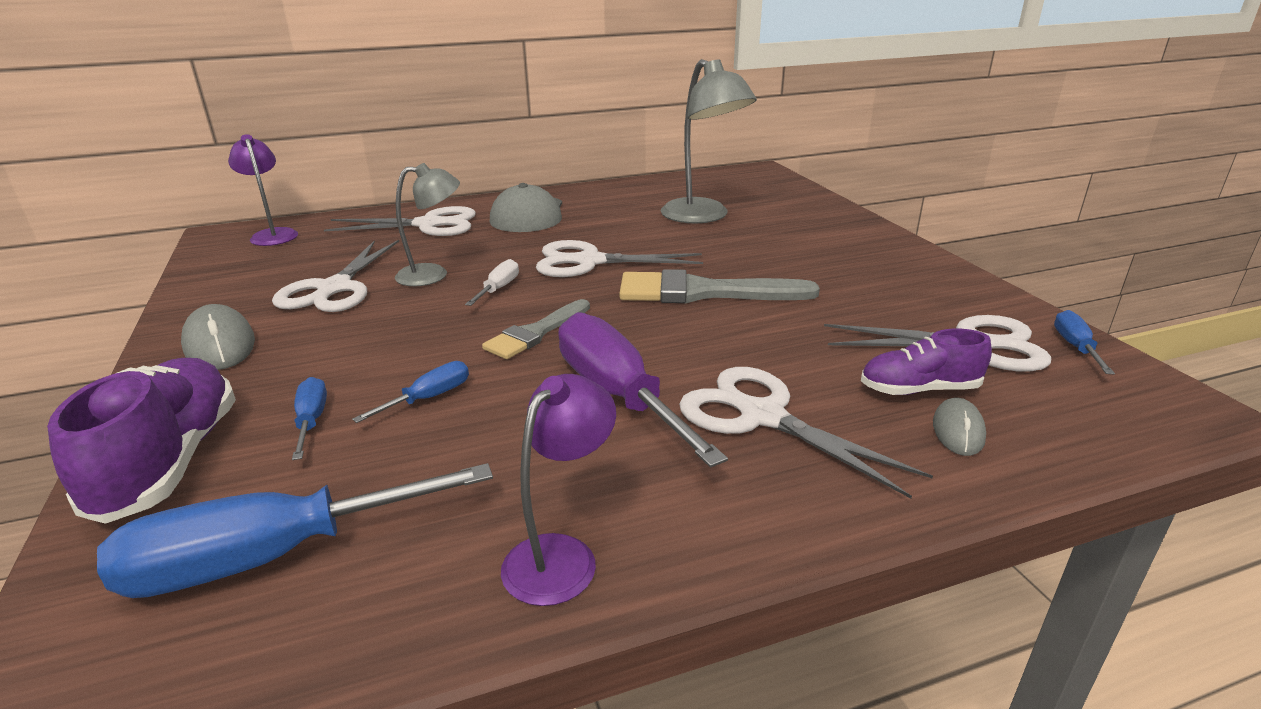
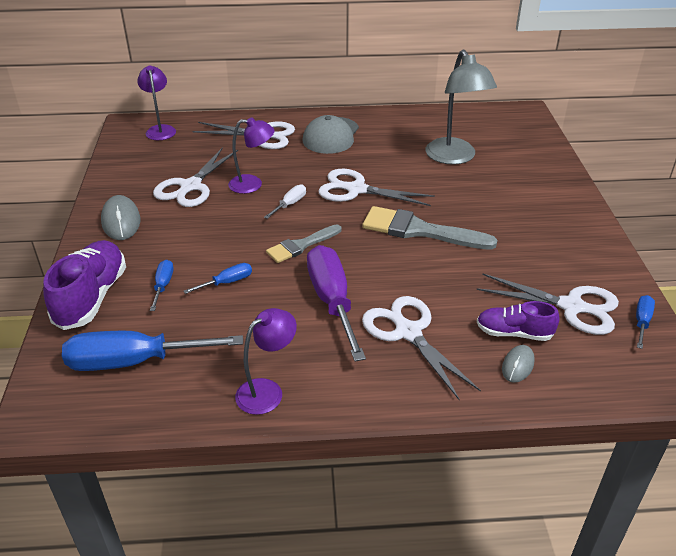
camera: 15 degrees right, 10 degrees up
grey lamp [395,163,460,286] -> purple lamp [228,117,275,194]

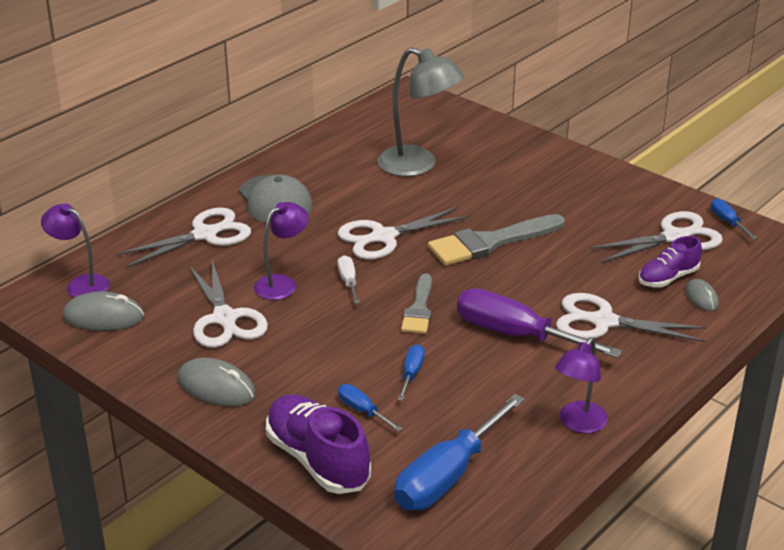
camera: 45 degrees left, 5 degrees down
purple lamp [235,308,297,415] -> purple lamp turned 150 degrees counterclockwise [555,337,608,433]
none -> grey mouse [63,291,144,331]

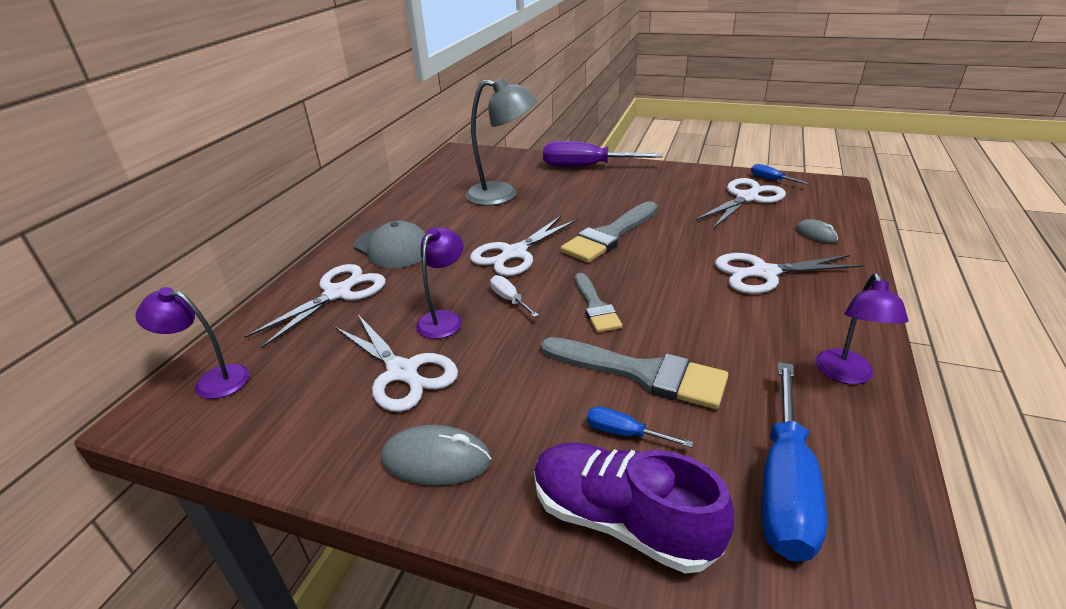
camera: 20 degrees left, 0 degrees up
grey mouse [63,291,144,331] -> none
blue screwdriver [397,344,425,401] -> grey brush [541,337,728,409]
purple screwdriver [457,288,622,358] -> purple screwdriver moved to [543,141,662,167]
purple shoe [638,236,702,287] -> none

